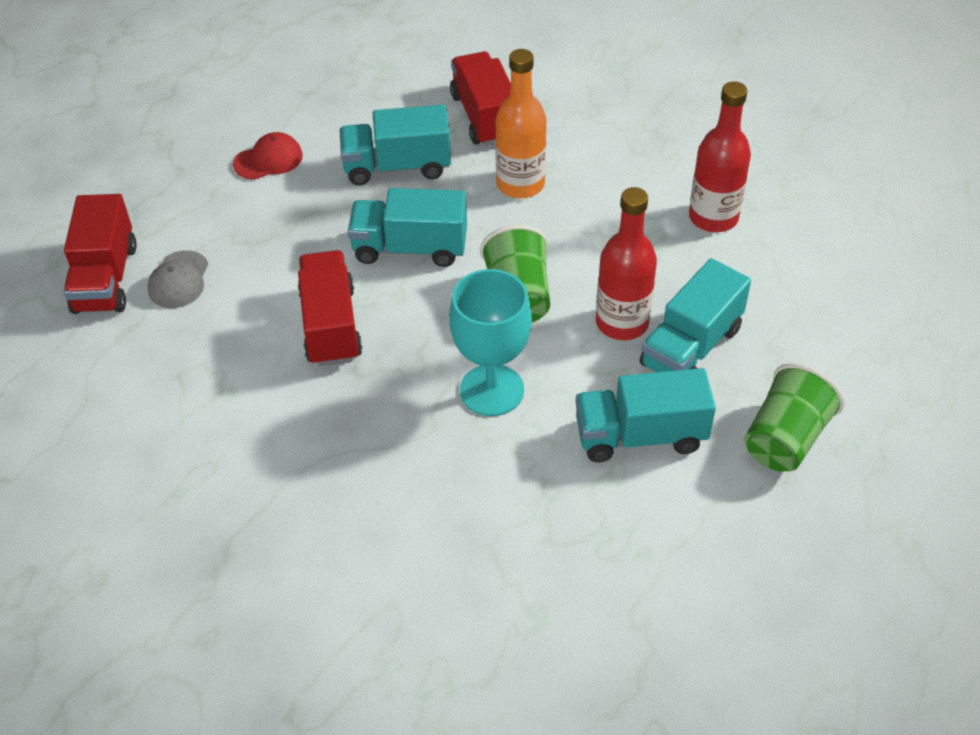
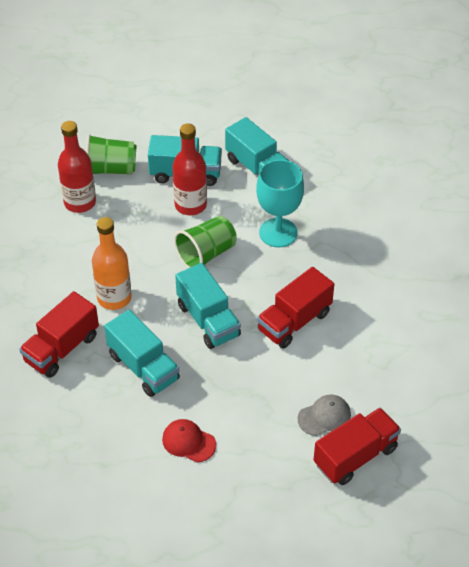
camera: 125 degrees left, 0 degrees up
green cup [744,363,845,472] -> green cup moved to [86,134,137,174]

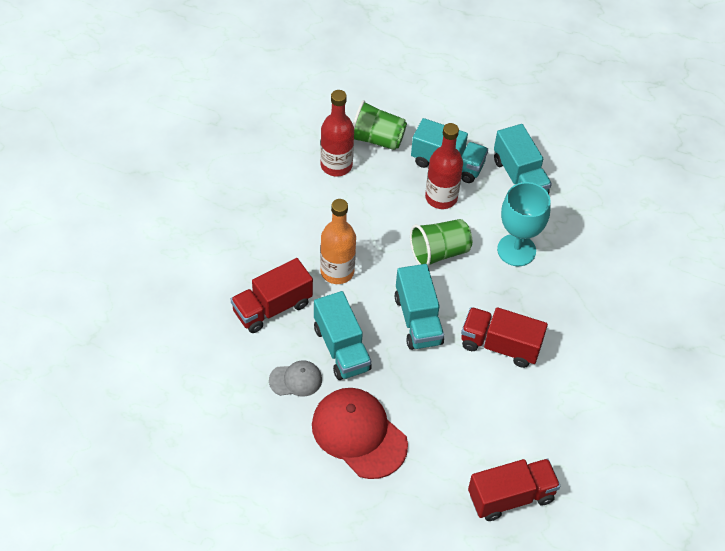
camera: 15 degrees right, 5 degrees up
red cap [162,419,216,463] -> red cap [312,388,408,479], size x1.94
red truck [257,267,334,349] -> red truck turned 45 degrees clockwise [461,307,548,368]
grey cap [298,395,351,436] -> grey cap moved to [269,360,322,396]

